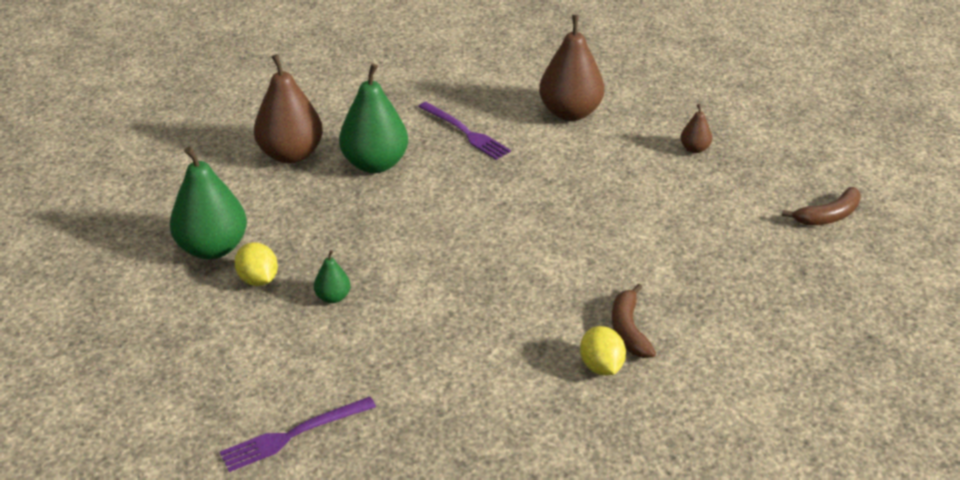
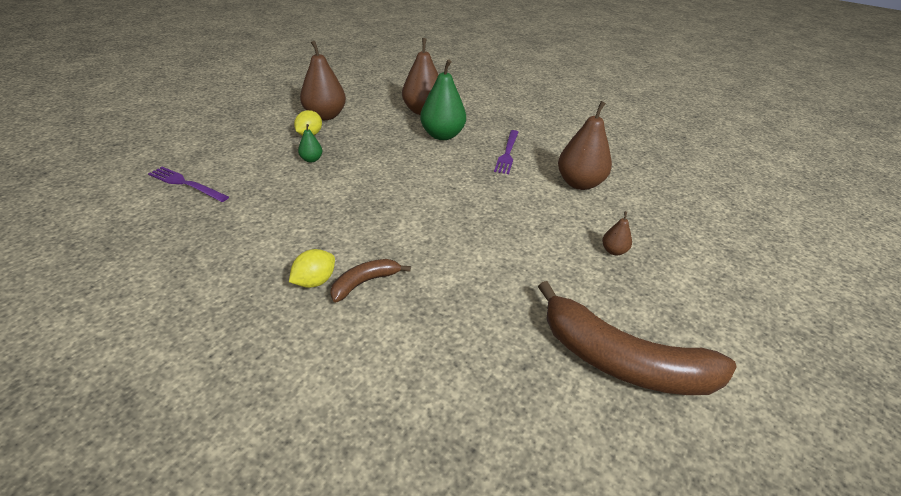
camera: 55 degrees right, 0 degrees up
green pear [170,147,247,259] -> brown pear [300,40,346,120]
brown banana [782,187,861,225] -> brown banana [538,281,737,395], size x2.07

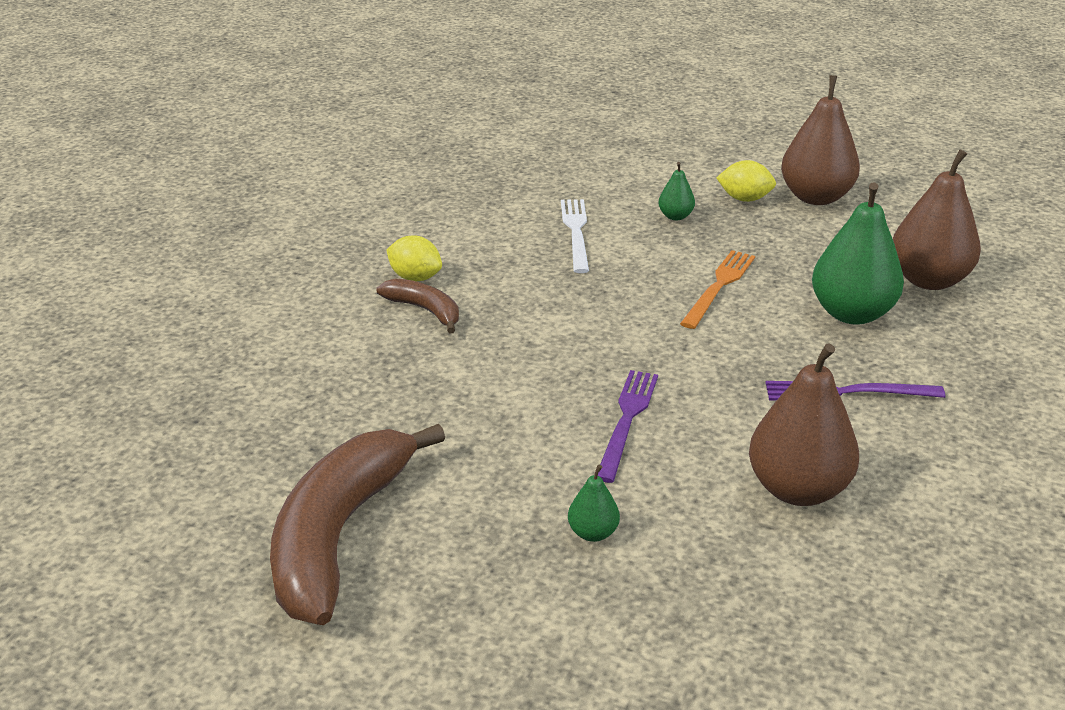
camera: 80 degrees right, 5 degrees down
purple fork [148,167,229,202] -> purple fork moved to [598,370,658,483]
brown pear [602,211,632,255] -> green pear [568,465,620,542]
none -> white fork [561,199,589,273]
none -> orange fork [680,250,755,329]

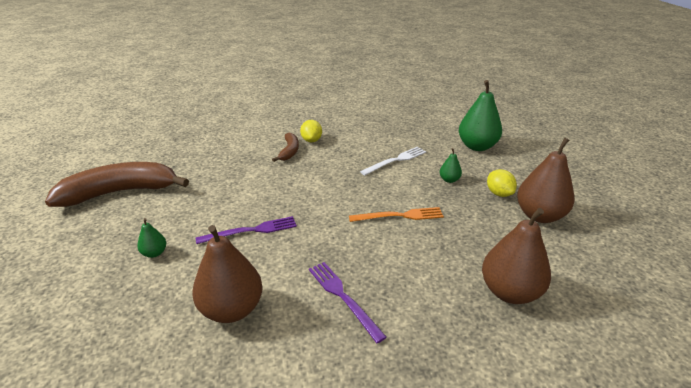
camera: 55 degrees right, 0 degrees up
green pear [812,182,904,325] -> green pear moved to [459,80,502,151]

